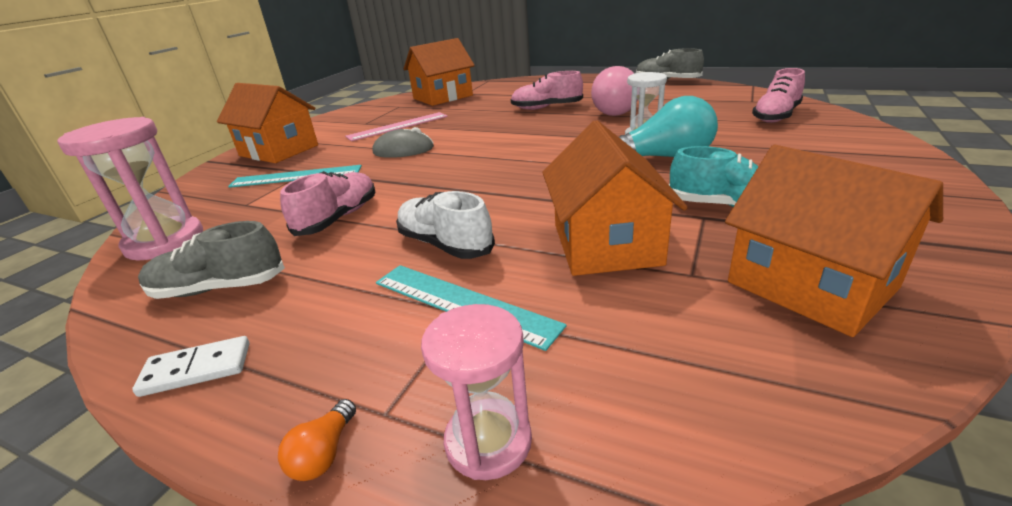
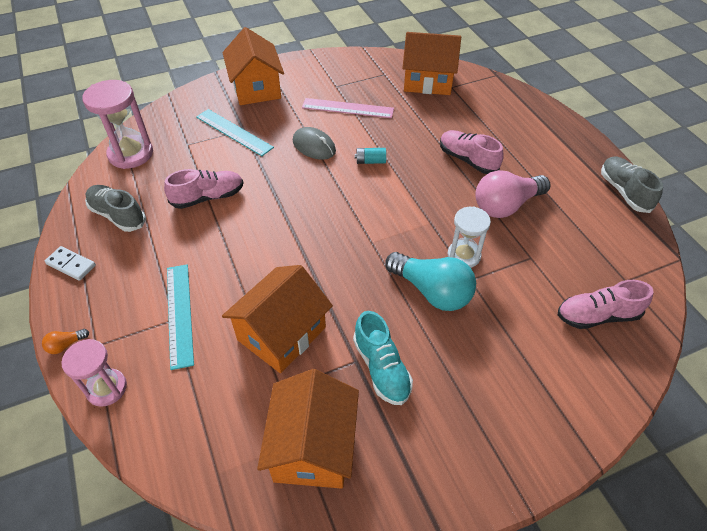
camera: 40 degrees right, 20 degrees up
white shoe [396,191,495,259] -> none
none -> turquoise battery [355,148,386,164]

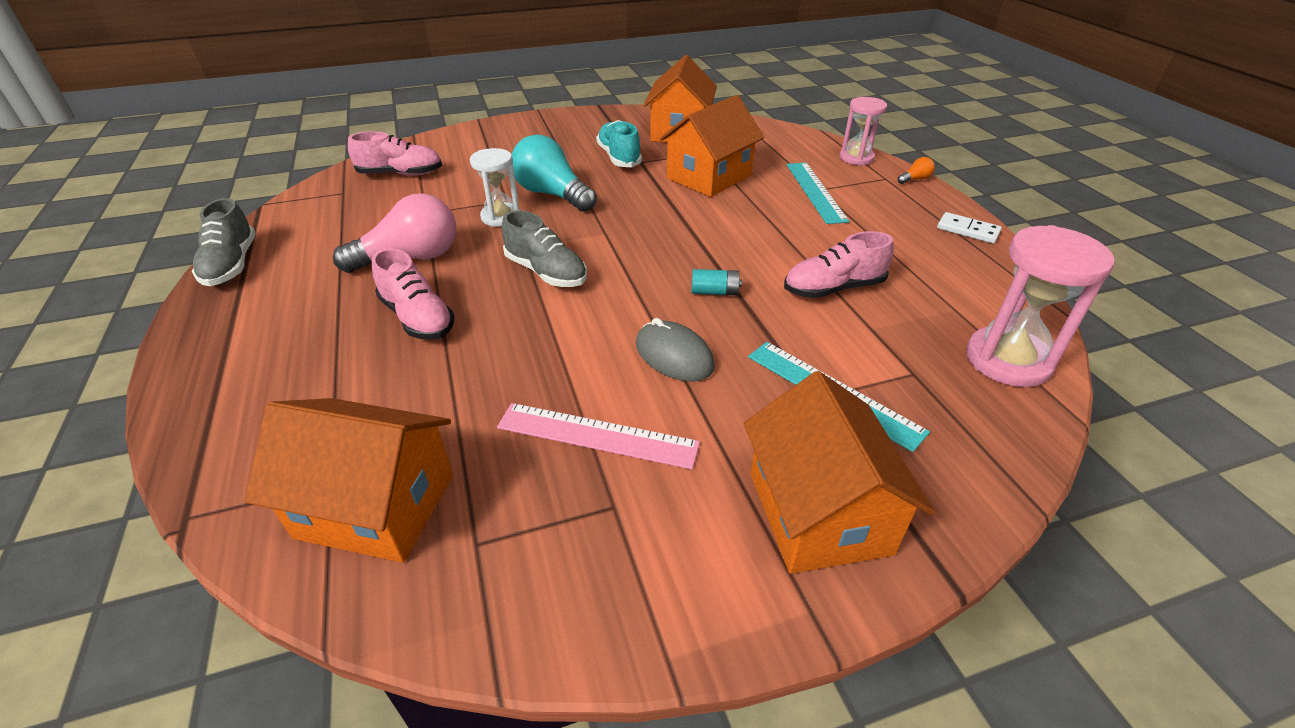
camera: 175 degrees left, 10 degrees down
grey shoe [85,185,146,232] -> grey shoe moved to [502,210,587,287]
turquoise battery [355,148,386,164] -> turquoise battery moved to [691,269,742,295]

